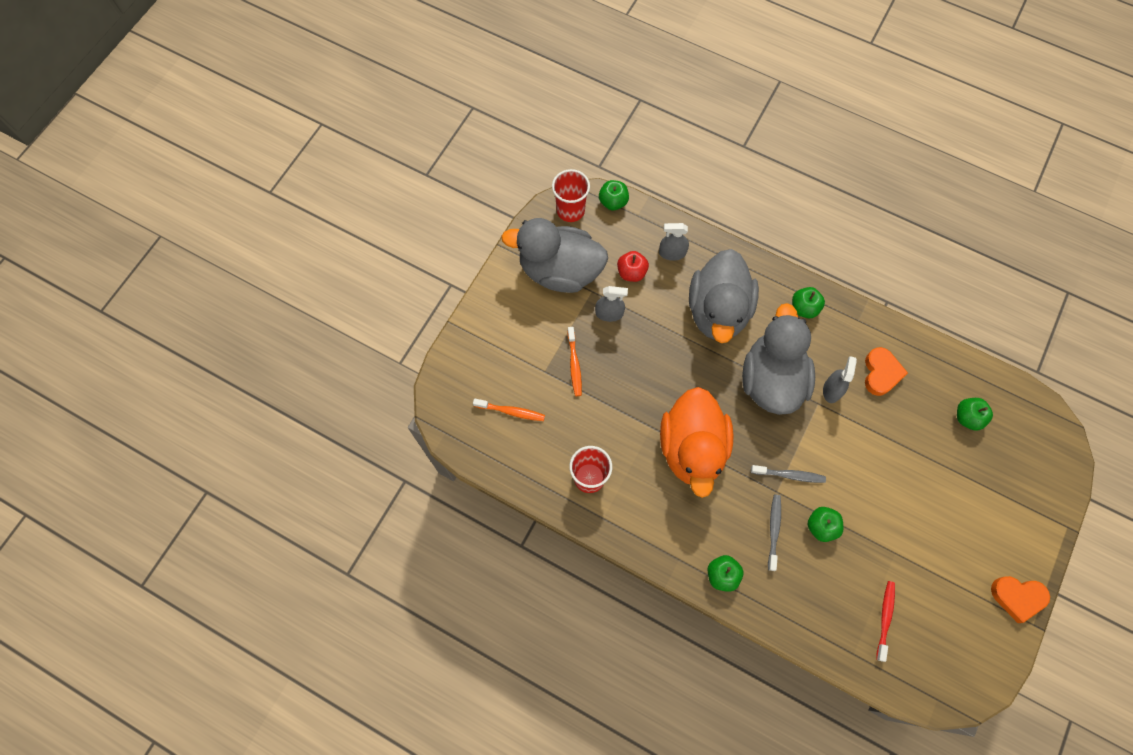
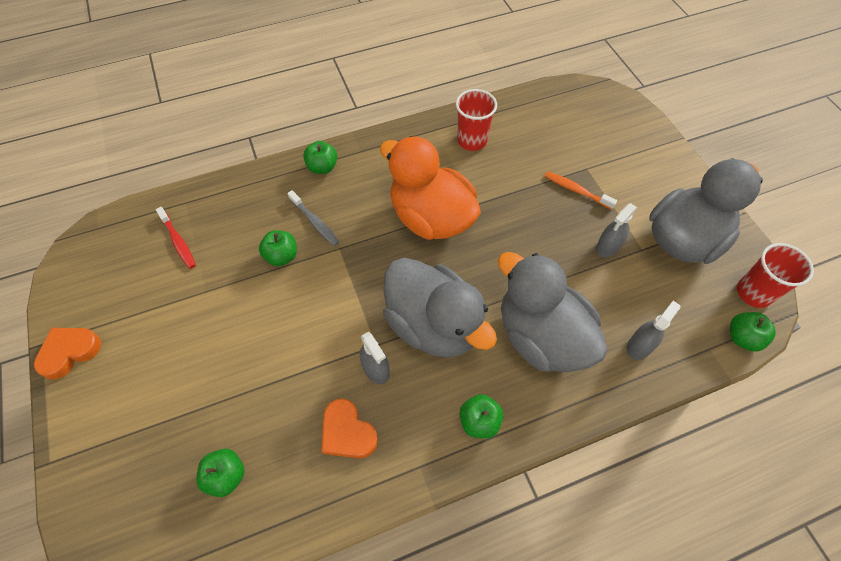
camera: 130 degrees right, 10 degrees down
orange toothbrush [473,398,545,421] -> none
red apple [617,251,649,282] -> none
grey toothbrush [751,465,826,483] -> none

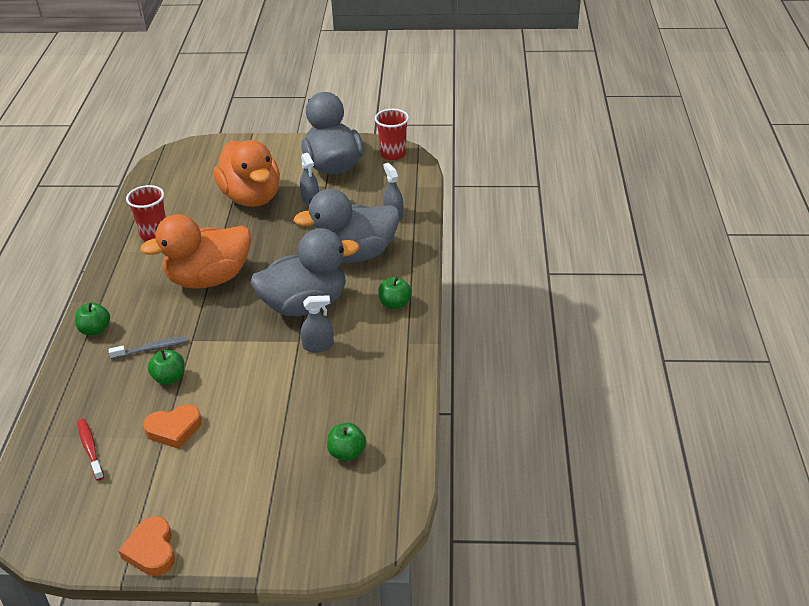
camera: 65 degrees left, 20 degrees down
red toothbrush [156,207,196,269] -> red toothbrush turned 105 degrees counterclockwise [77,418,104,481]
orange heart [321,399,378,458] -> orange heart moved to [143,404,202,449]
orange toothbrush [545,171,617,210] -> orange duck [213,140,280,207]
green apple [730,312,776,352] -> none

